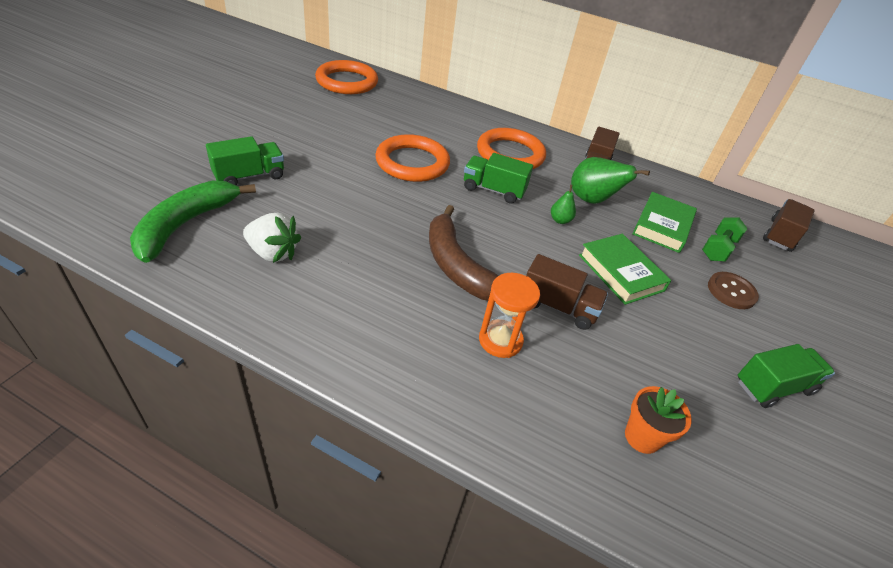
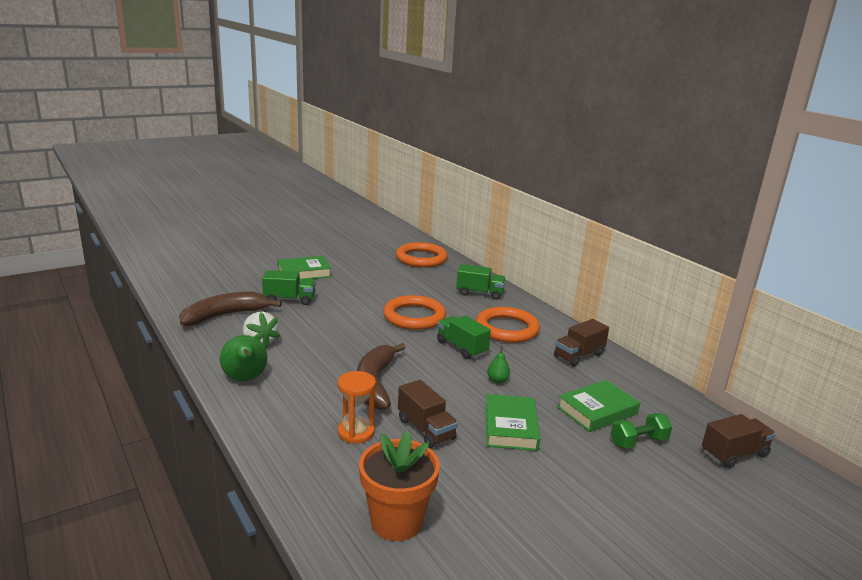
camera: 35 degrees right, 20 degrees down
green banana [130,180,256,263] -> brown banana [179,292,282,326]
green pear [571,157,650,204] -> green pear moved to [220,335,267,381]
orange flower pot [625,386,692,454] -> orange flower pot [359,431,440,541], size x1.66
brown button [708,272,759,309] -> none
green truck [738,344,835,408] -> green truck moved to [456,264,506,300]
none -> green book [277,256,331,280]

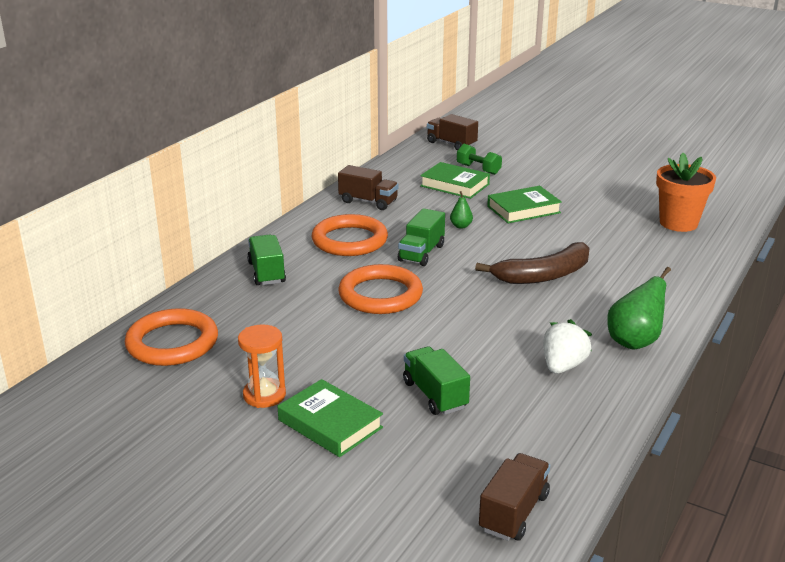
camera: 115 degrees left, 5 degrees up
brown banana [179,292,282,326] -> none
orange hourglass [338,371,376,444] -> orange hourglass moved to [238,324,286,408]
brown truck [398,380,458,448] -> brown truck moved to [479,453,550,541]

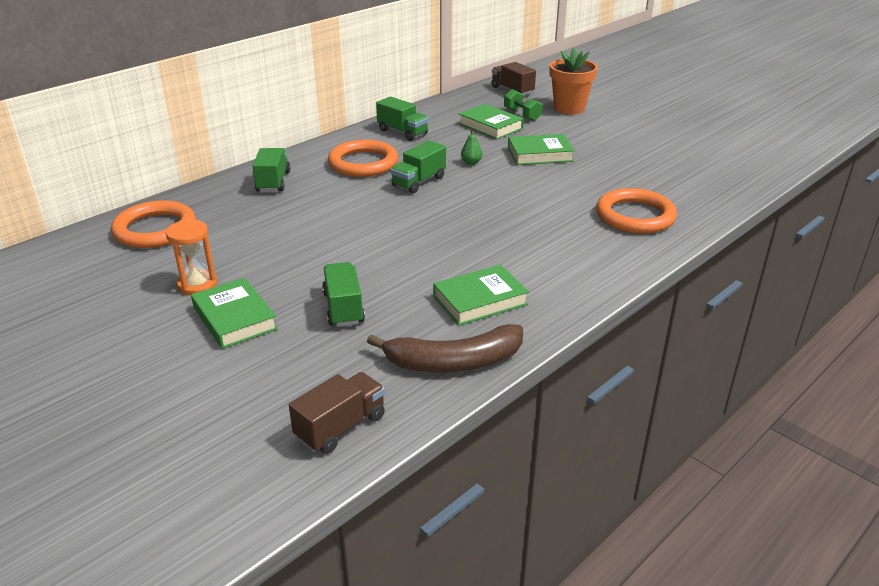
camera: 15 degrees right, 5 degrees up
brown truck [338,165,398,210] -> green truck [376,96,429,141]
orange ring [338,264,423,314] -> orange ring moved to [596,188,677,234]
brown banana [475,242,590,284] -> brown banana moved to [367,324,523,372]
white strawberry [543,319,592,374] -> green book [433,265,529,326]
green pear [607,267,671,350] -> none
orange flower pot [656,153,716,232] -> orange flower pot moved to [550,47,598,114]

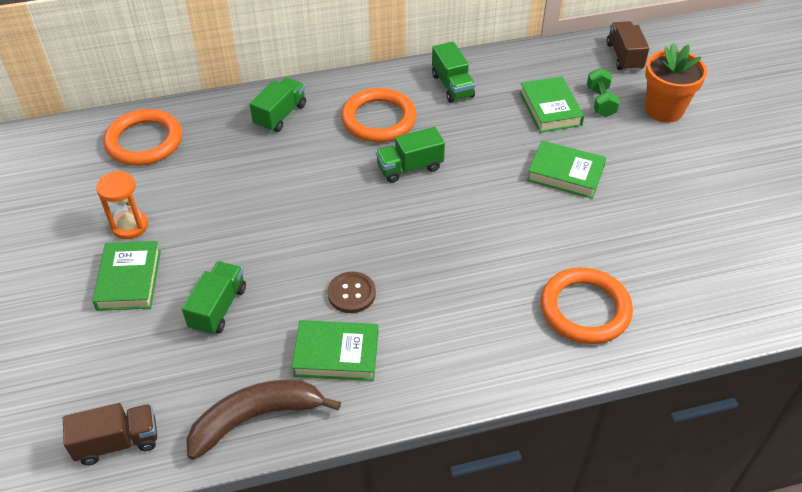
camera: 30 degrees right, 15 degrees up
brown banana [367,324,523,372] -> brown banana turned 135 degrees clockwise [186,379,341,460]
green pear [461,129,482,165] -> none
none -> brown button [327,272,376,313]

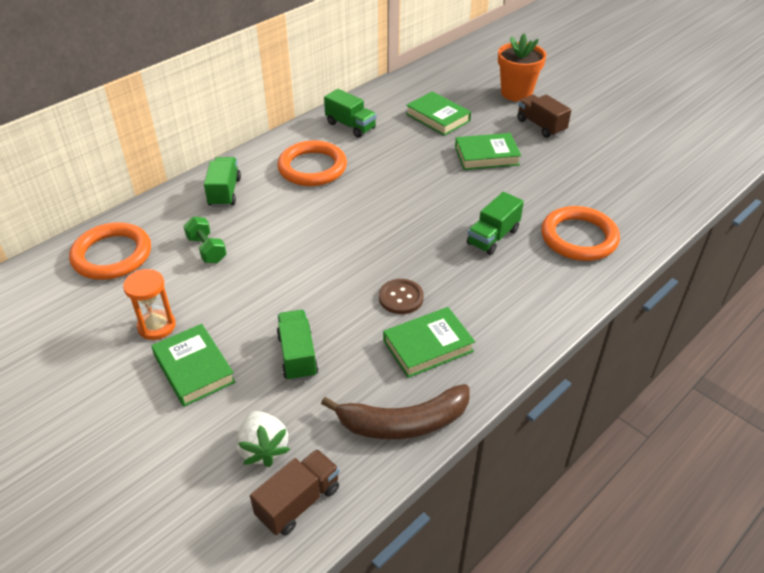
camera: 30 degrees left, 5 degrees down
brown banana [186,379,341,460] -> brown banana turned 135 degrees counterclockwise [321,384,470,439]
green truck [376,127,445,183] -> green truck moved to [467,192,524,255]
green dumbbell [587,68,620,117] -> green dumbbell moved to [184,216,227,263]
brown truck [607,21,649,71] -> brown truck moved to [517,95,571,138]
none -> white strawberry [236,411,290,467]

